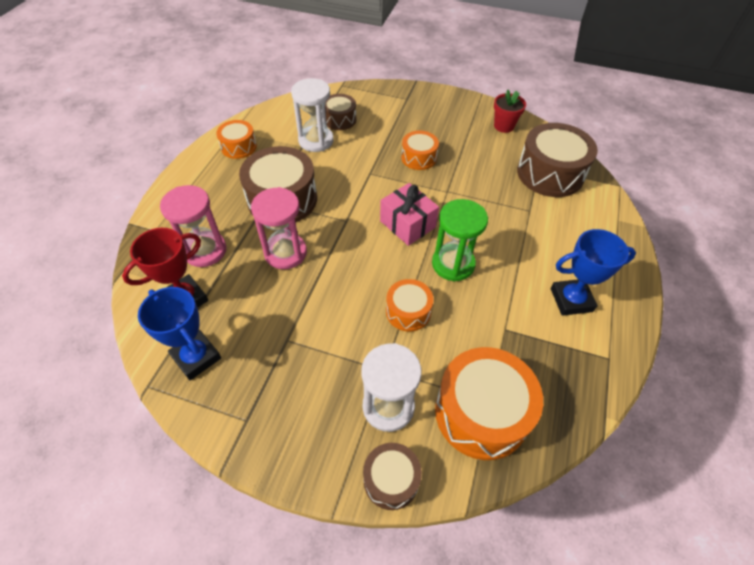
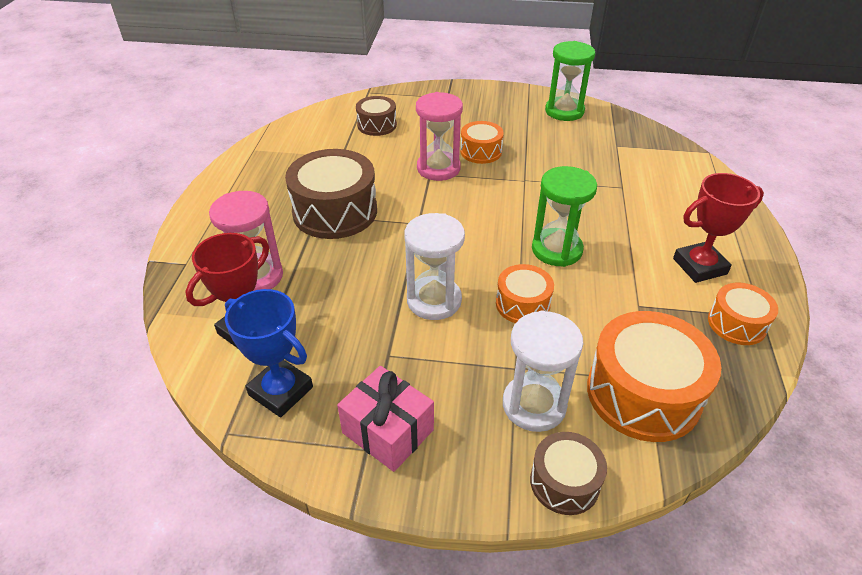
camera: 10 degrees left, 10 degrees down
orange drum [216,120,257,159] -> orange drum moved to [708,283,778,345]
pink hourglass [251,187,307,269] -> pink hourglass moved to [416,92,463,181]
white hourglass [291,78,334,152] -> white hourglass moved to [405,213,465,320]
pink gift [380,183,439,246] -> pink gift moved to [337,366,434,472]
red flower pot [494,90,526,133] -> green hourglass [545,41,595,121]
brown drum [517,123,598,197] -> none
blue trophy [551,229,636,316] -> red trophy [673,173,764,283]

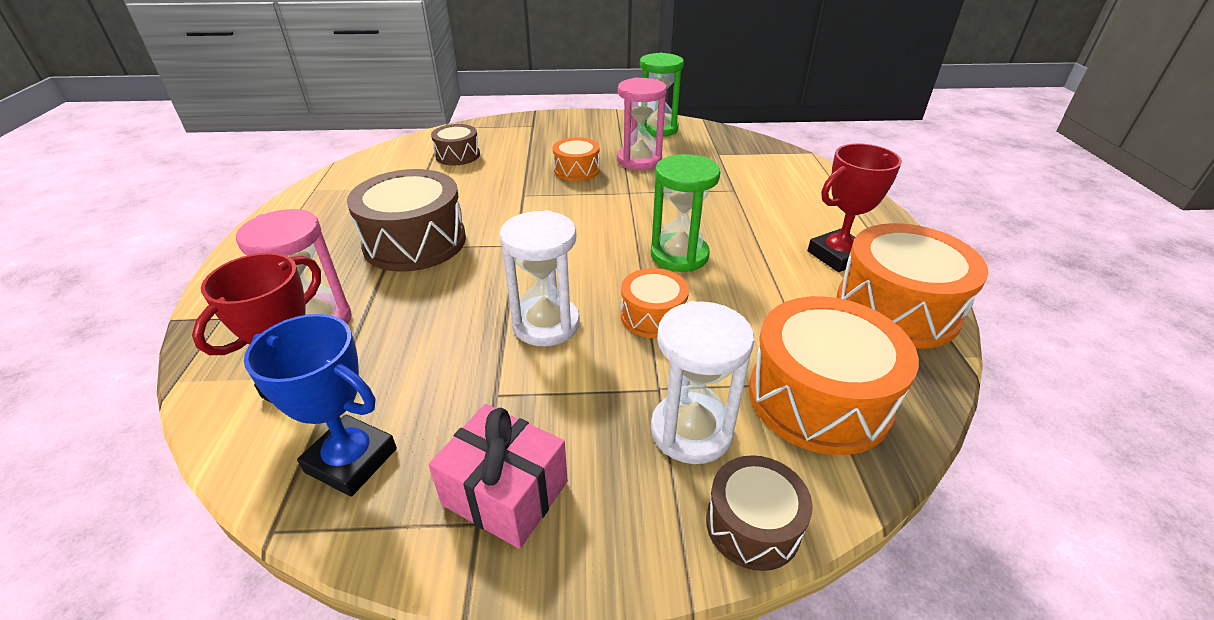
camera: 10 degrees left, 5 degrees down
pink hourglass [416,92,463,181] -> pink hourglass moved to [617,77,667,170]
orange drum [708,283,778,345] -> orange drum [836,223,988,349], size x1.81

